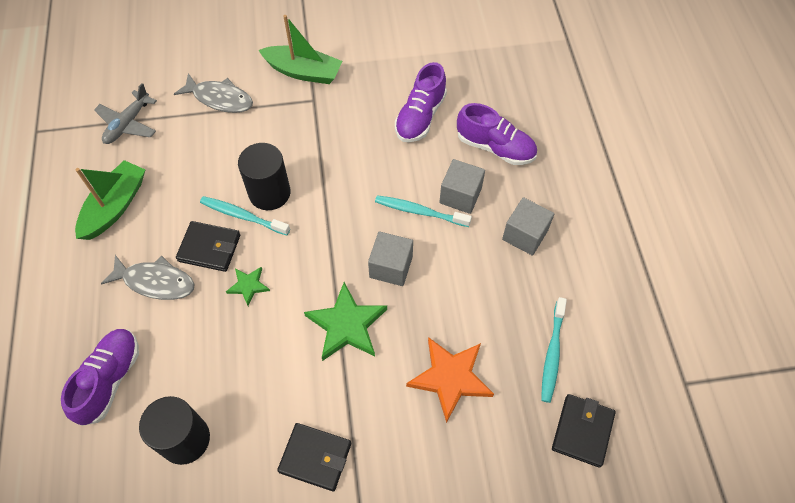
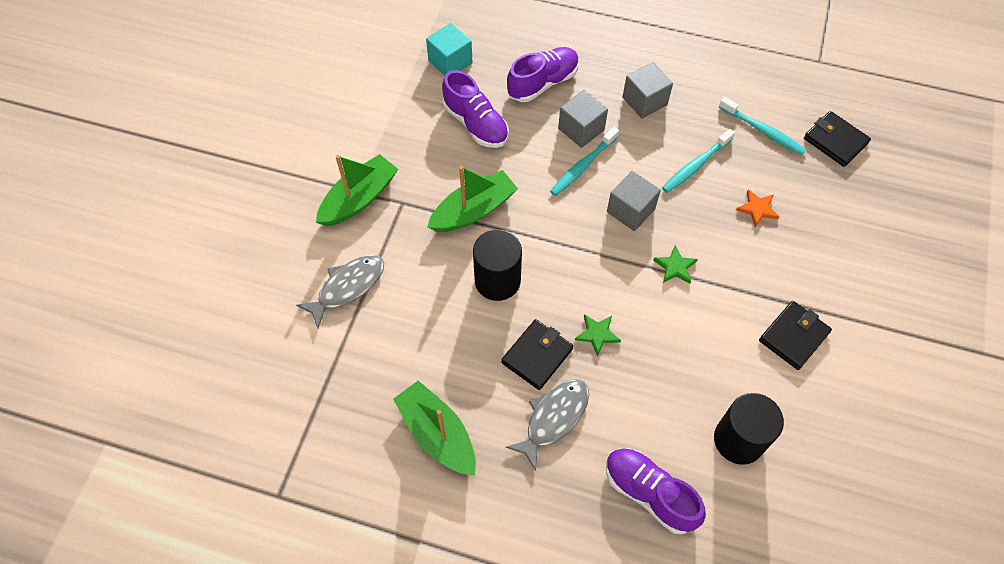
camera: 65 degrees left, 0 degrees up
grey plane [94,83,157,144] -> none
turquoise toothbrush [200,196,290,236] -> turquoise toothbrush moved to [662,129,735,193]
green star [304,282,387,361] -> green star [653,245,698,284], size x0.53
orange star [406,337,494,423] -> orange star [736,189,780,227], size x0.53
none -> turquoise cube [426,23,472,76]
none -> green boat [427,166,518,232]

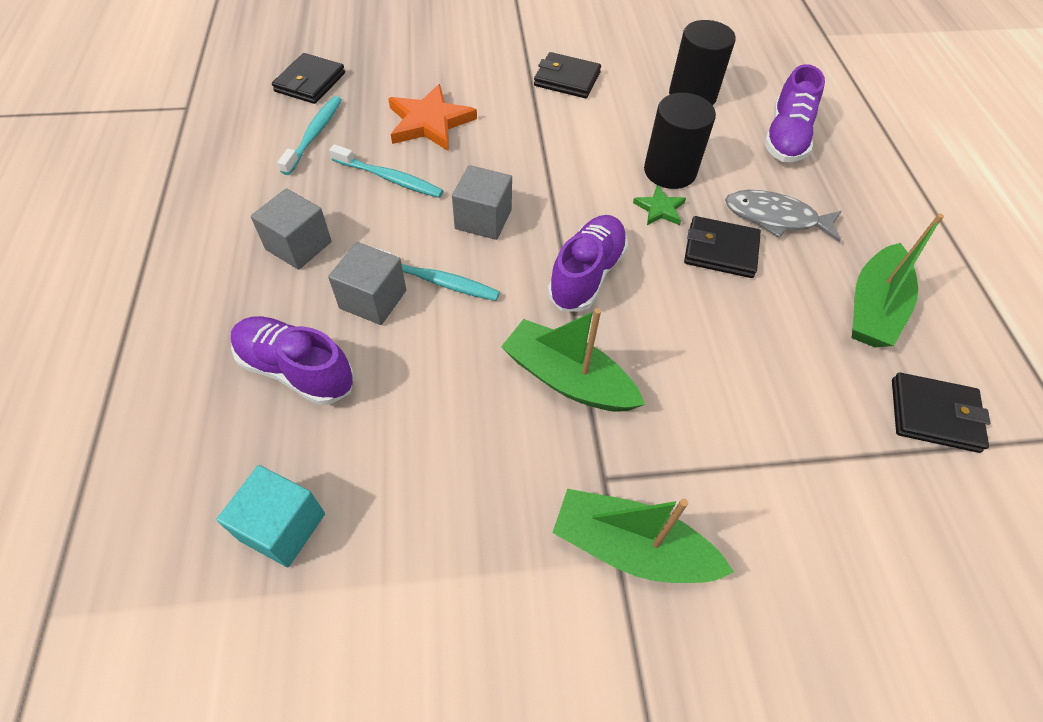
camera: 115 degrees left, 5 degrees down
grey fish [296,255,384,328] -> none
purple shoe [442,70,509,148] -> purple shoe moved to [548,215,628,312]
black cylinder [473,230,522,301] -> black cylinder moved to [644,93,716,189]
green star [653,245,698,284] -> none
orange star [736,189,780,227] -> orange star [388,84,477,151], size x1.88
none -> black wallet [892,372,990,453]

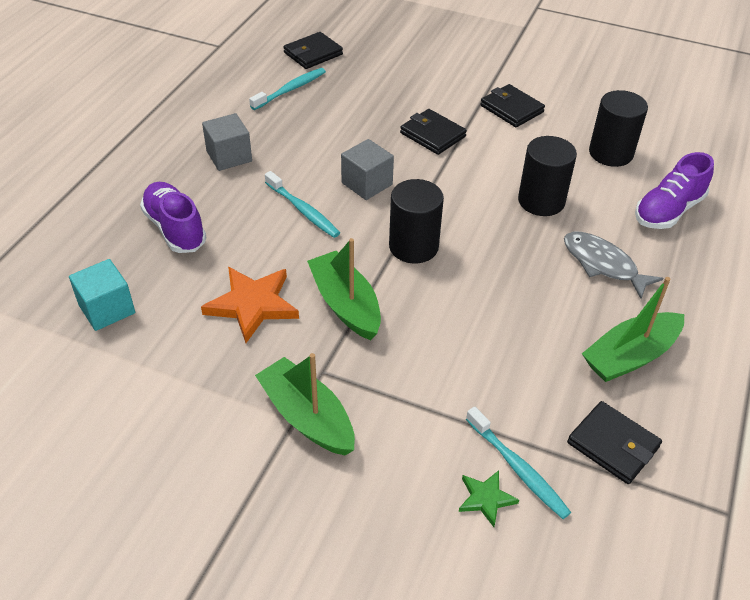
camera: 30 degrees right, 10 degrees down
grey cube [328,242,406,325] -> none
turquoise toothbrush [329,144,444,198] -> turquoise toothbrush moved to [466,407,571,519]
orange star [388,84,477,151] -> orange star moved to [201,267,299,343]
purple shoe [548,215,628,312] -> black cylinder [389,179,444,263]
green star [633,185,686,225] -> green star moved to [459,470,519,527]
black wallet [684,216,761,278] -> black wallet moved to [400,109,467,155]

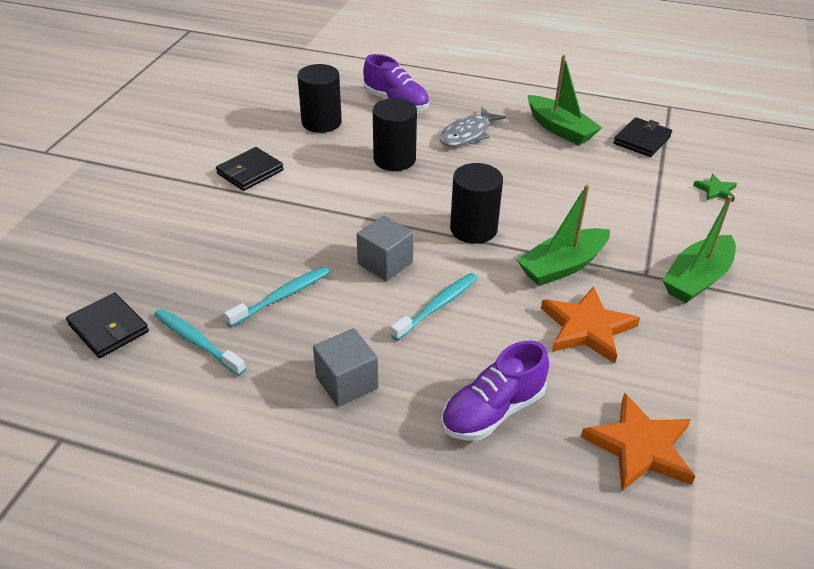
camera: 95 degrees left, 5 degrees down
turquoise cube [69,259,135,331] -> orange star [581,393,695,491]
black wallet [400,109,467,155] -> none
turquoise toothbrush [466,407,571,519] -> turquoise toothbrush moved to [224,266,330,327]

